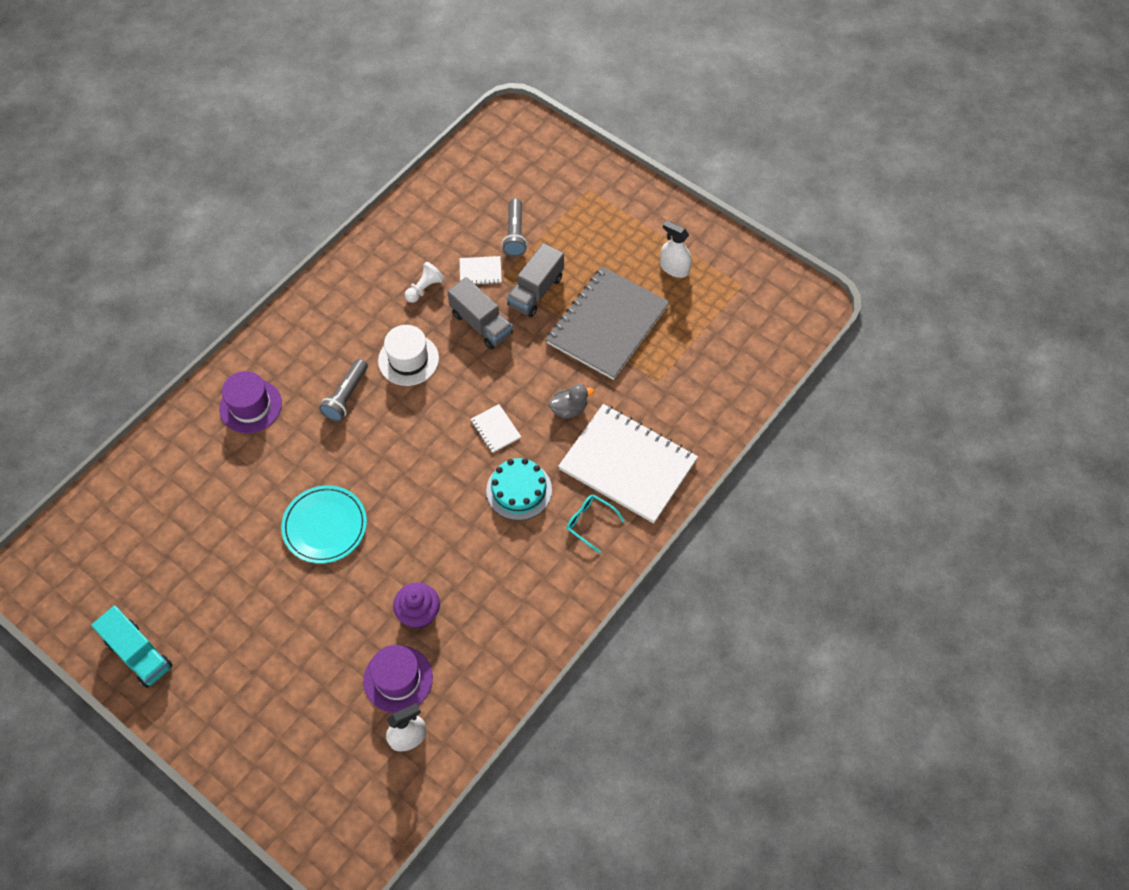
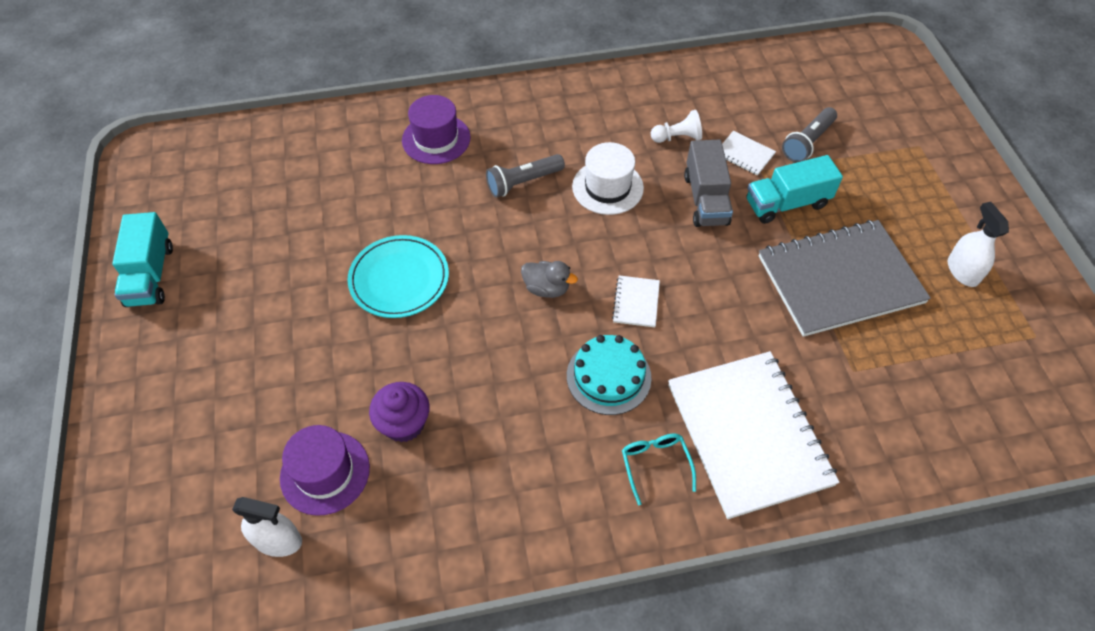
camera: 40 degrees right, 5 degrees down
grey truck [507,243,564,317] -> turquoise truck [747,155,843,224]
grey duck [549,384,594,419] -> grey duck moved to [521,261,578,298]

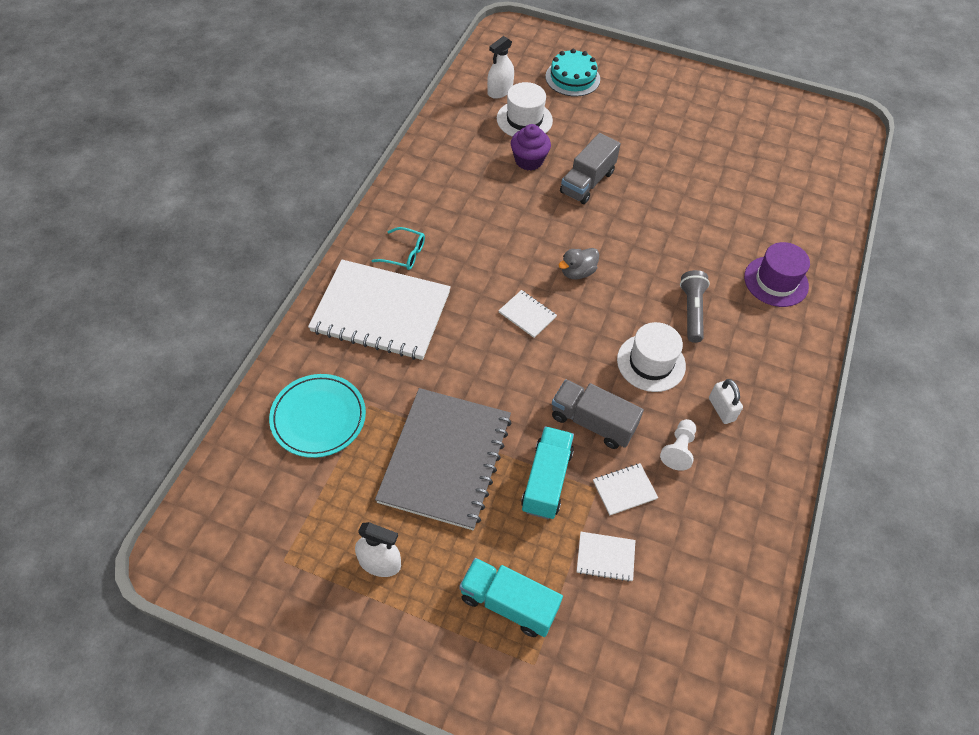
camera: 120 degrees right, 0 degrees up
turquoise truck [112,212,173,307] -> turquoise truck moved to [459,558,563,637]
purple hat [280,425,370,516] -> white hat [497,82,553,137]
turquoise plate [347,235,449,318] -> turquoise plate moved to [269,374,366,458]
turquoise cake [567,335,652,415] -> turquoise cake moved to [545,49,600,96]
grey flashlight [782,107,837,163] -> white notebook [577,532,635,582]
none -> grey truck [560,133,621,204]
none -> white padlock [709,379,743,424]

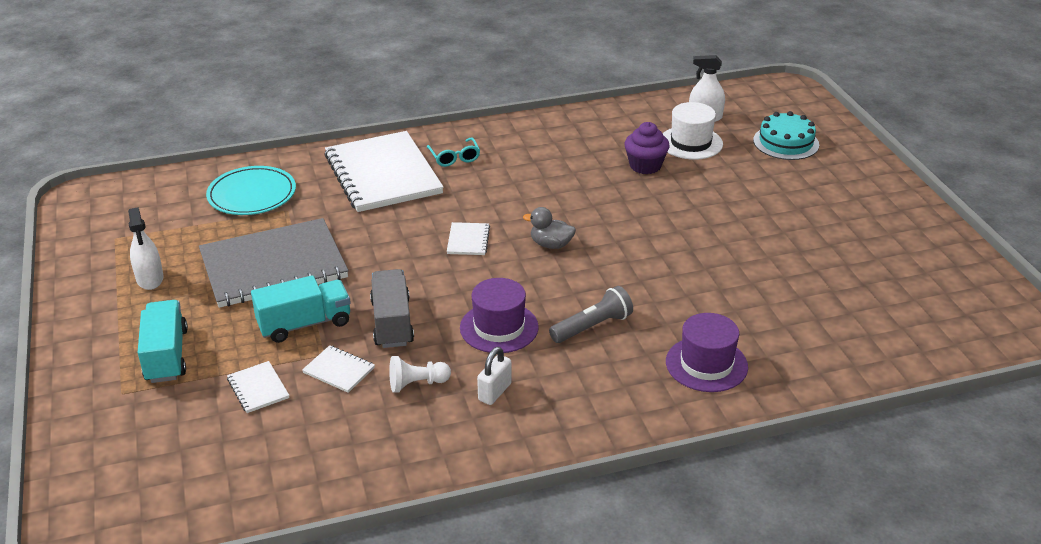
camera: 55 degrees right, 20 degrees down
grey truck [560,133,621,204] -> none
white hat [617,322,686,392] -> purple hat [460,278,539,353]

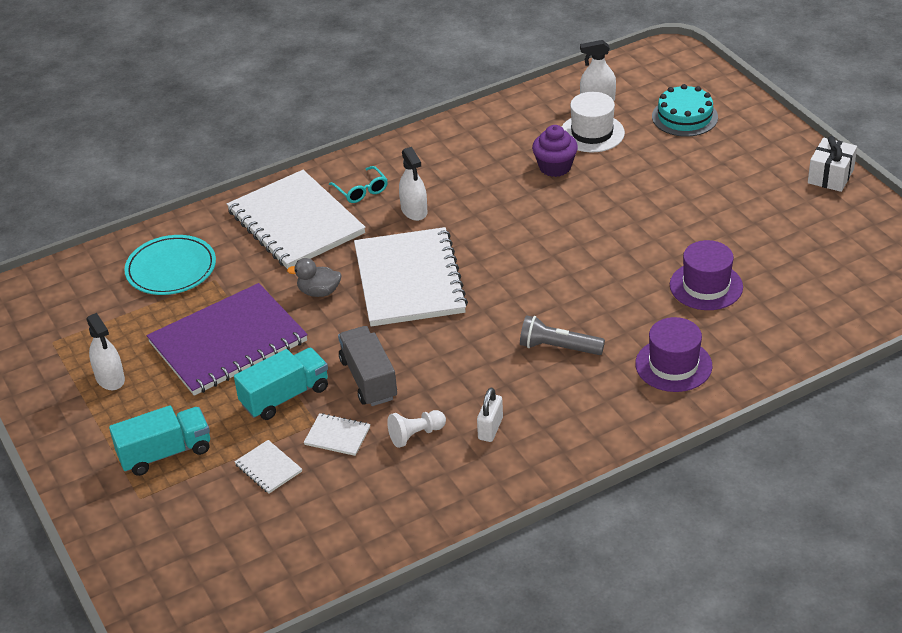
camera: 10 degrees left, 5 degrees up
turquoise truck [138,300,188,383] -> turquoise truck turned 90 degrees clockwise [109,406,210,476]
grey notebook [199,218,349,308] -> purple notebook [147,283,308,396]
white notebook [447,222,490,255] -> white notebook [354,227,468,326], size x2.50
purple hat [460,278,539,353] -> purple hat moved to [670,240,743,310]
grey duck [523,207,576,249] -> grey duck moved to [287,258,342,297]
grey flashlight [549,286,633,343] -> grey flashlight turned 120 degrees counterclockwise [520,315,605,355]
none -> white spray bottle [399,147,427,221]
none -> white gift [808,136,857,192]

